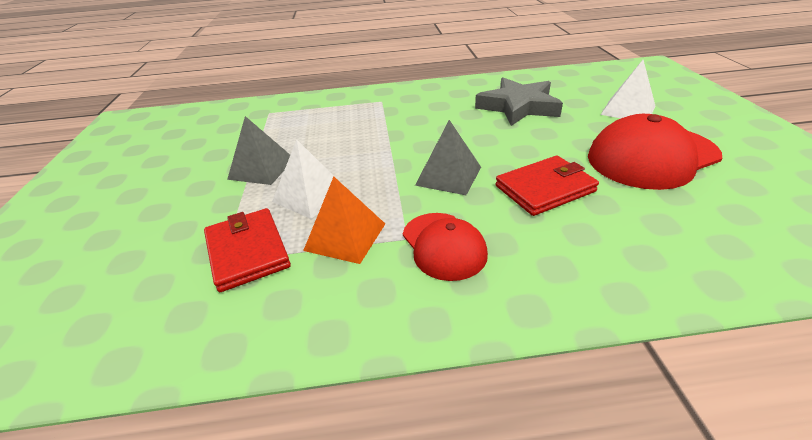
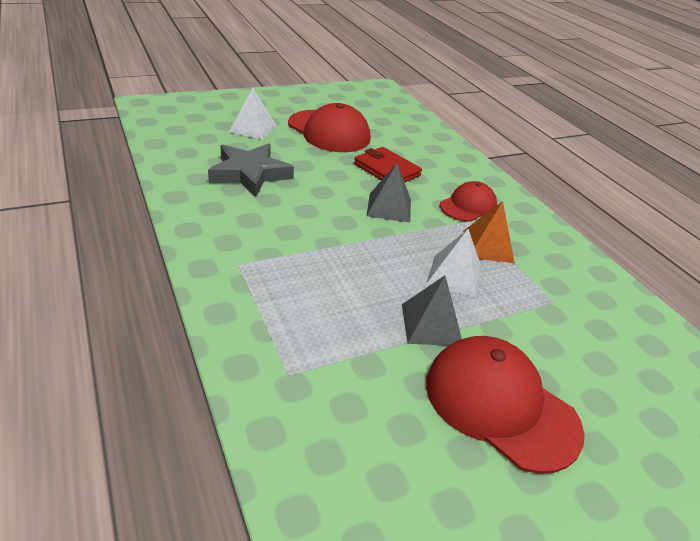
camera: 115 degrees left, 0 degrees up
red wallet [204,208,291,292] -> none
none -> red cap [426,336,585,474]

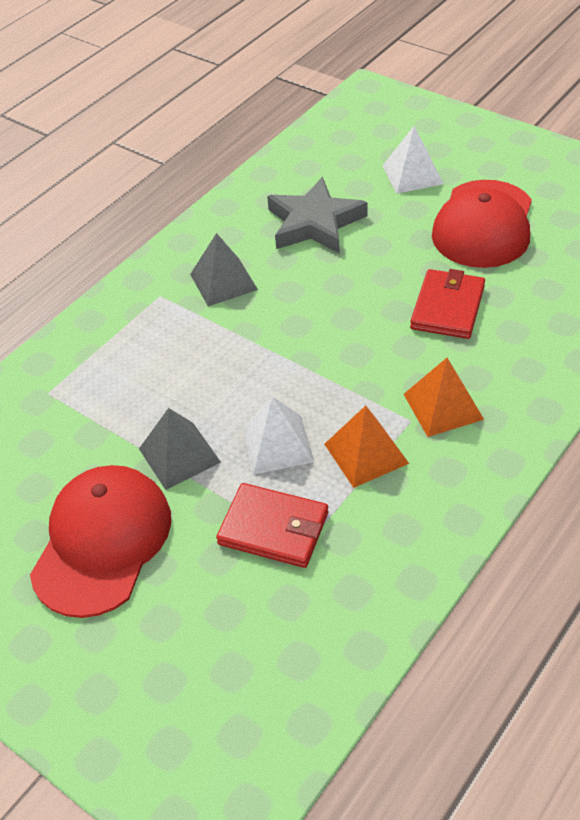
camera: 70 degrees right, 10 degrees up
grey pyramid [367,163,411,222] -> grey pyramid moved to [190,233,258,306]
red cap [440,181,497,222] -> orange pyramid [404,358,484,437]
none -> red wallet [216,483,328,568]

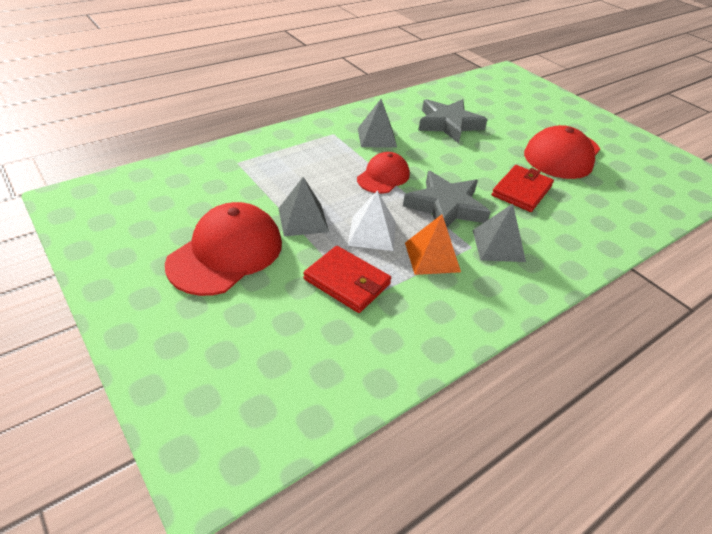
camera: 10 degrees right, 5 degrees down
white pyramid [382,126,443,194] -> none
orange pyramid [404,358,484,437] -> grey pyramid [472,204,526,262]
none -> red cap [357,152,410,194]
none -> grey star [403,171,491,227]

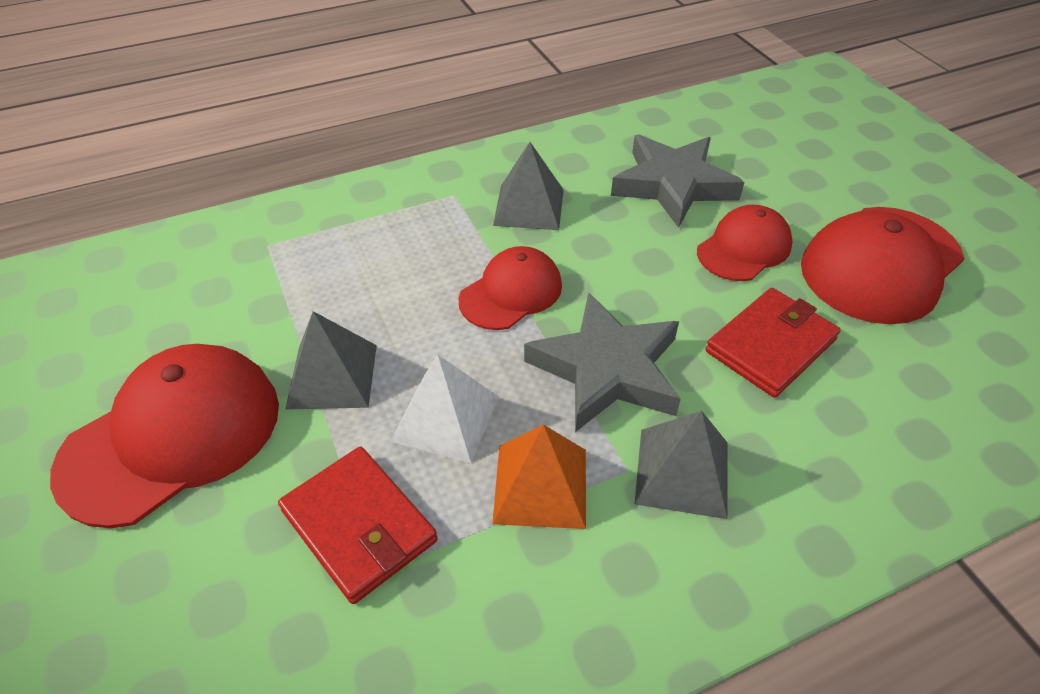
camera: 15 degrees right, 5 degrees up
none -> red cap [697,205,793,281]

